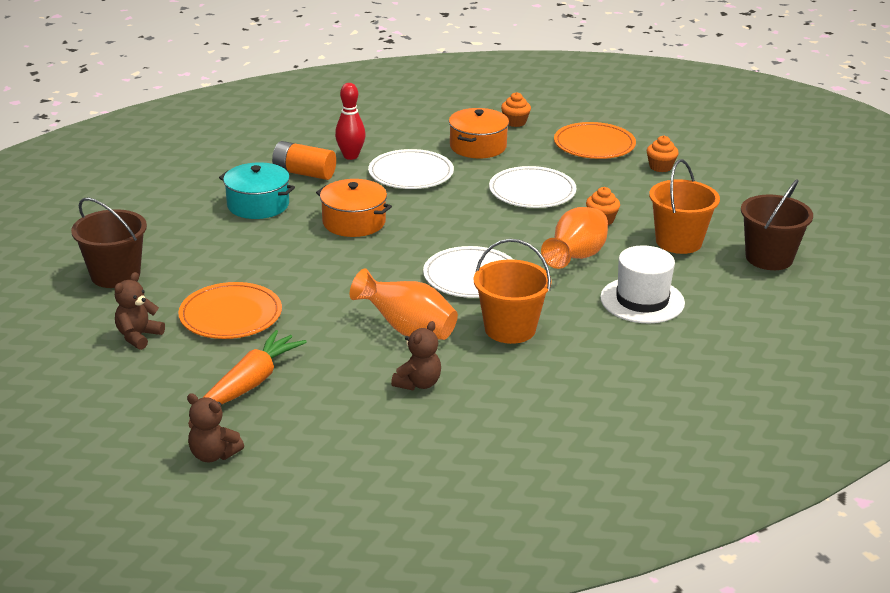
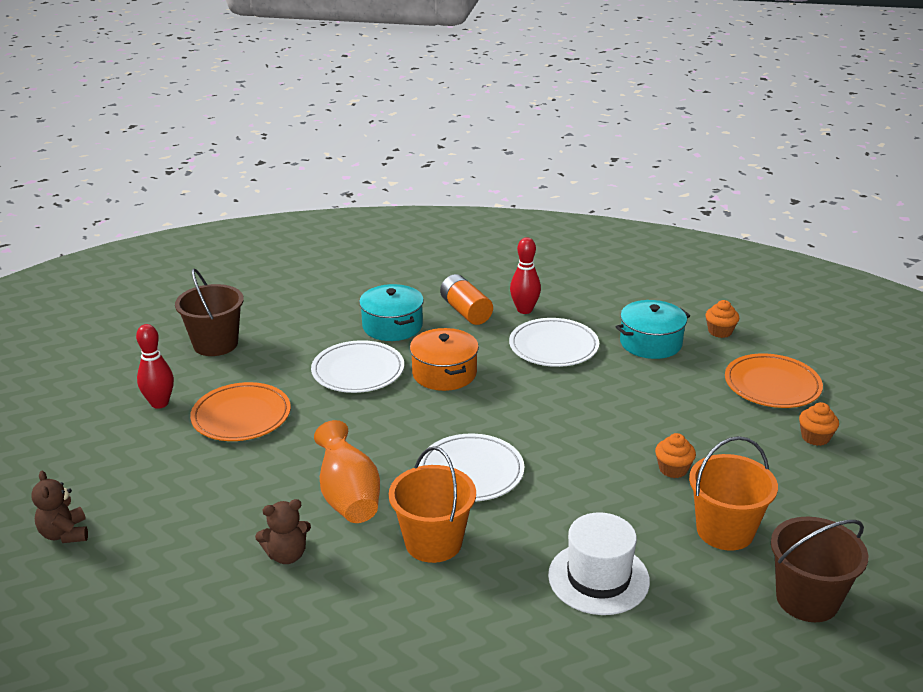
camera: 40 degrees right, 0 degrees up
brown teddy bear [114,272,165,350] -> red bowling pin [136,324,174,409]
orange carrot [203,330,307,404] -> none
orange pot [449,108,509,158] -> turquoise pot [616,300,690,359]
white plate [489,166,577,208] -> white plate moved to [311,340,404,393]
orange vase [541,207,608,269] -> none

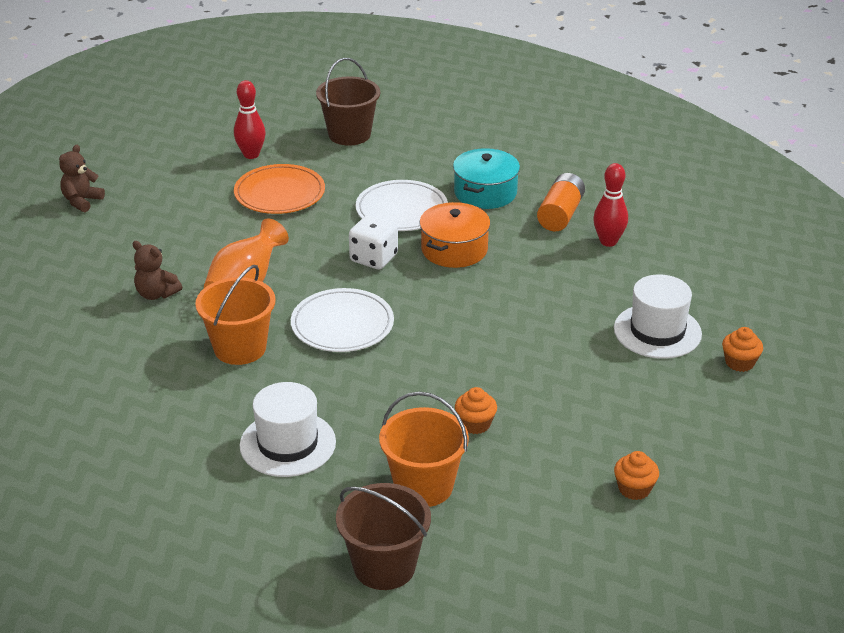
camera: 50 degrees right, 5 degrees up
white plate [509,318,599,367] -> none
turquoise pot [616,300,690,359] -> white hat [614,274,702,359]
orange plate [725,353,823,408] -> none
none -> white dice [349,215,398,269]

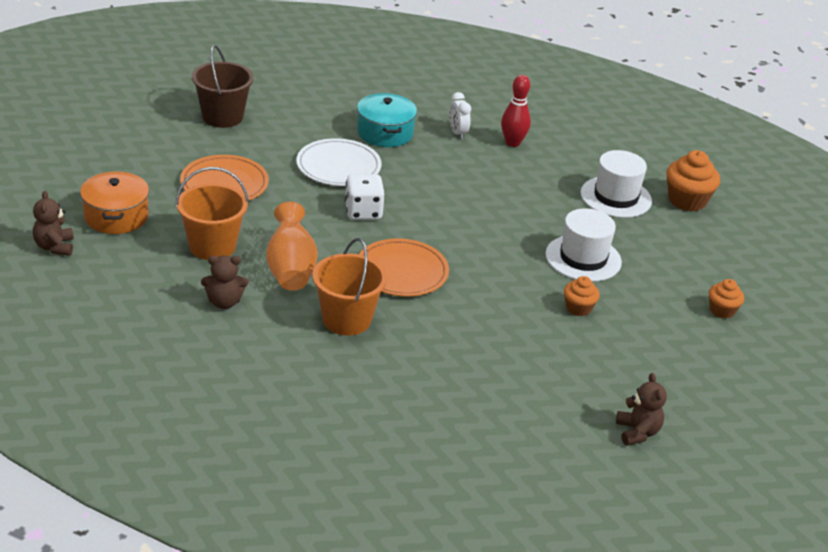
camera: 40 degrees left, 0 degrees up
red bowling pin [234,80,266,159] -> none
white hat [240,382,336,477] -> white hat moved to [545,208,622,282]
white plate [291,288,394,352] -> orange plate [359,239,449,297]
brown bucket [336,483,431,590] -> brown teddy bear [616,373,667,446]
orange bucket [379,391,469,507] -> orange bucket moved to [175,167,249,260]
orange pot [420,202,490,268] -> orange pot moved to [80,171,149,234]
orange battery [537,173,585,231] -> white clock [449,92,471,139]
orange cupcake [722,327,763,372] -> orange cupcake [667,150,720,211], size x1.67

